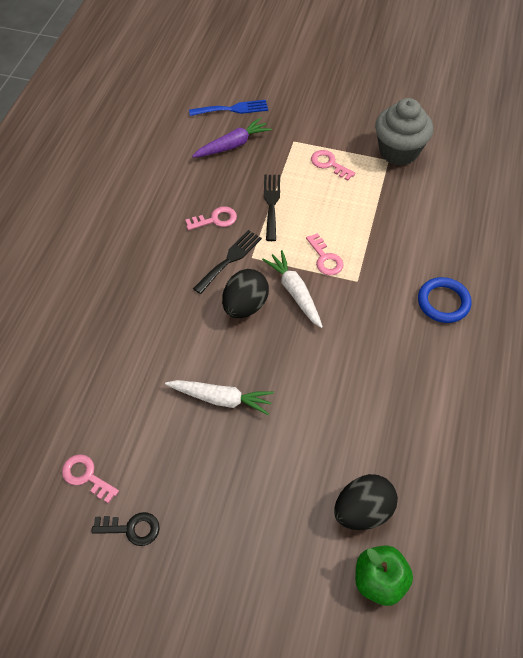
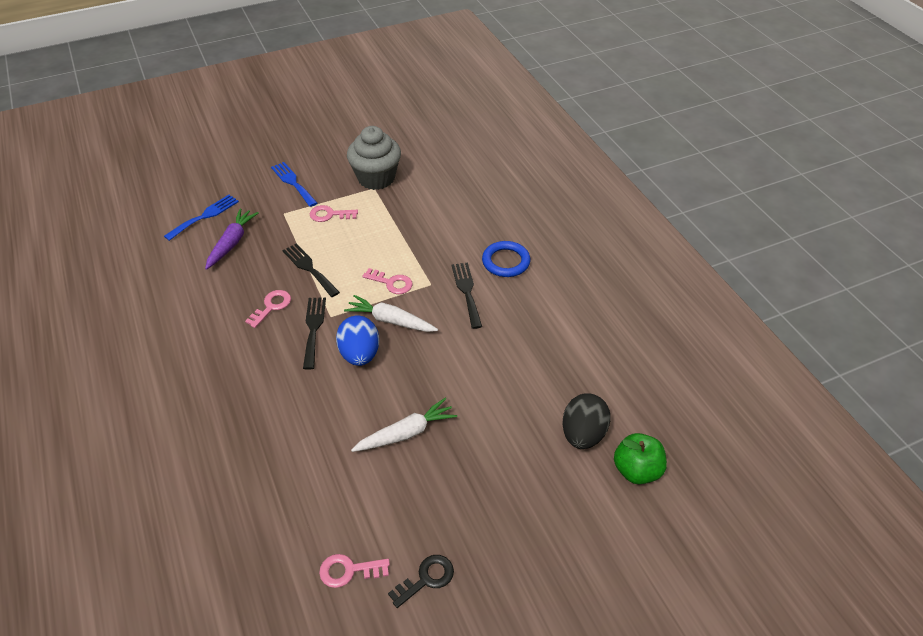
camera: 40 degrees left, 10 degrees down
black egg [222,269,269,318] -> blue egg [336,316,379,366]
none -> blue fork [271,162,317,207]
none -> black fork [452,262,482,329]

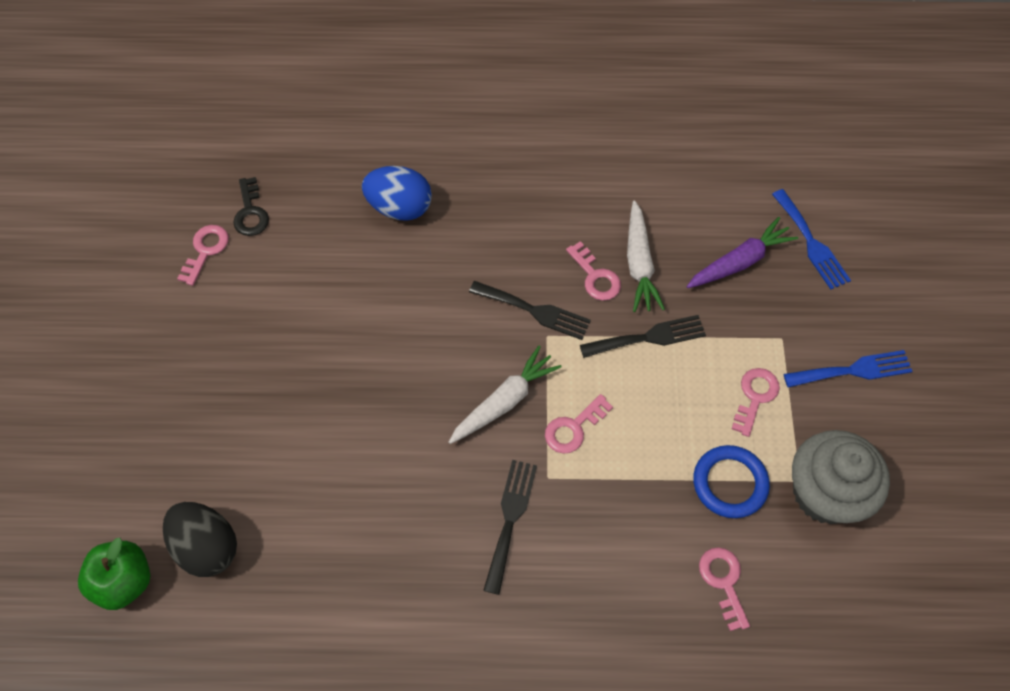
camera: 115 degrees right, 15 degrees up
purple carrot [205,208,259,270] -> purple carrot turned 75 degrees counterclockwise [687,217,798,288]
blue egg [336,316,379,366] -> blue egg moved to [362,166,432,221]
white carrot [351,398,457,452] -> white carrot moved to [627,200,665,312]
black key [388,555,454,608] -> black key moved to [233,177,269,236]
black fork [452,262,482,329] -> black fork turned 90 degrees counterclockwise [483,460,537,595]
blue ring [482,241,530,277] -> blue ring moved to [693,445,770,518]
none -> pink key [699,547,750,631]

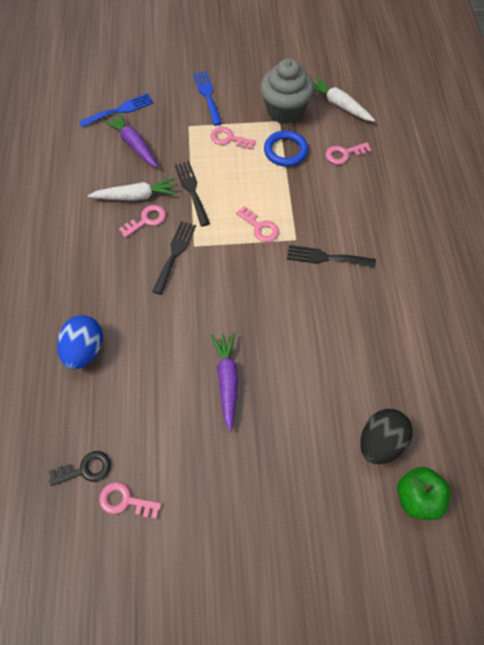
camera: 95 degrees left, 0 degrees up
white carrot [449,346,562,444] -> white carrot moved to [313,77,375,122]
none -> purple carrot [211,333,238,431]

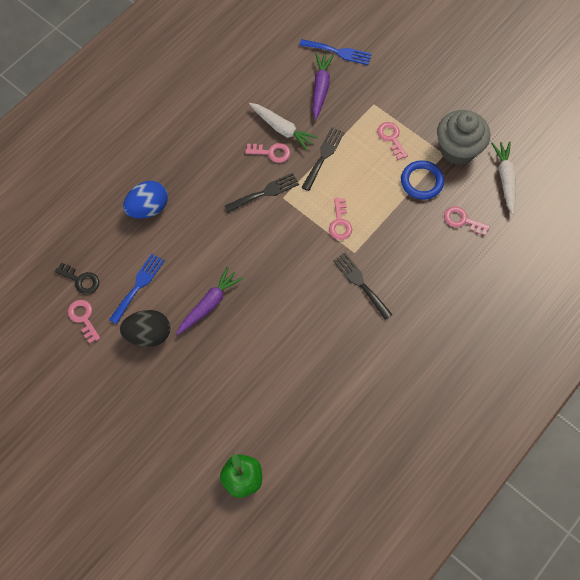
camera: 45 degrees right, 5 degrees up
blue fork [193,71,222,126] -> blue fork moved to [109,254,165,324]
black egg [360,409,413,464] -> black egg moved to [120,310,170,347]

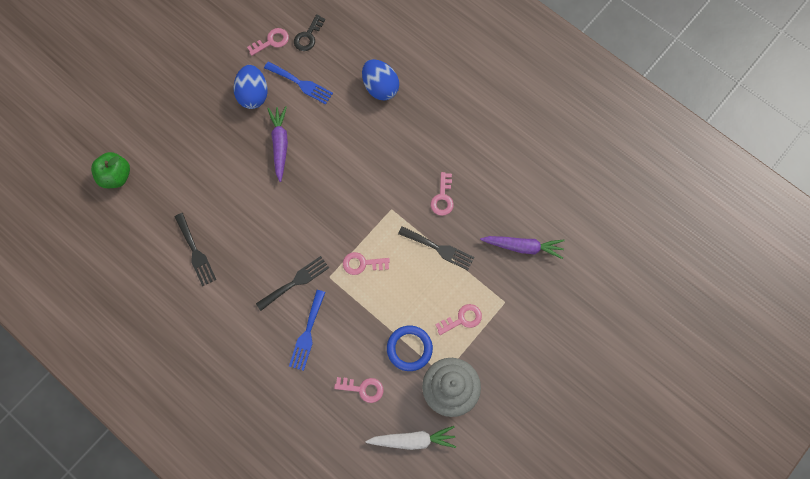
camera: 90 degrees right, 5 degrees up
black egg [120,310,170,347] -> blue egg [233,65,268,109]
purple carrot [177,266,243,335] -> purple carrot turned 135 degrees counterclockwise [267,106,288,182]
black fork [225,173,299,213] -> black fork moved to [175,213,216,286]
white carrot [249,103,318,151] -> none
blue fork [299,39,372,65] -> blue fork moved to [289,290,326,371]
pink key [444,206,490,235] -> pink key turned 75 degrees clockwise [334,377,384,403]

